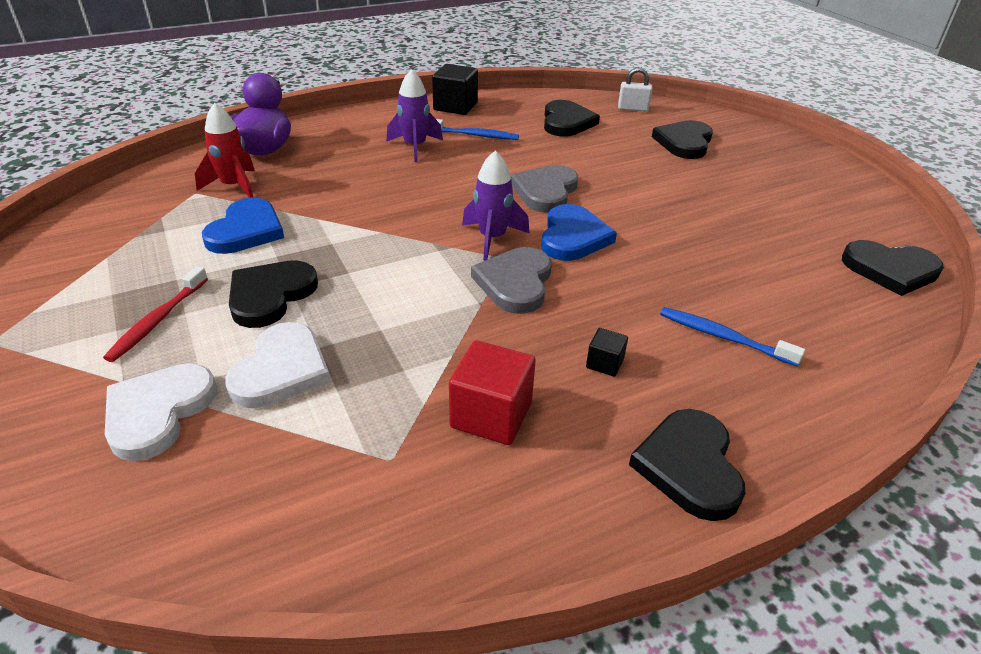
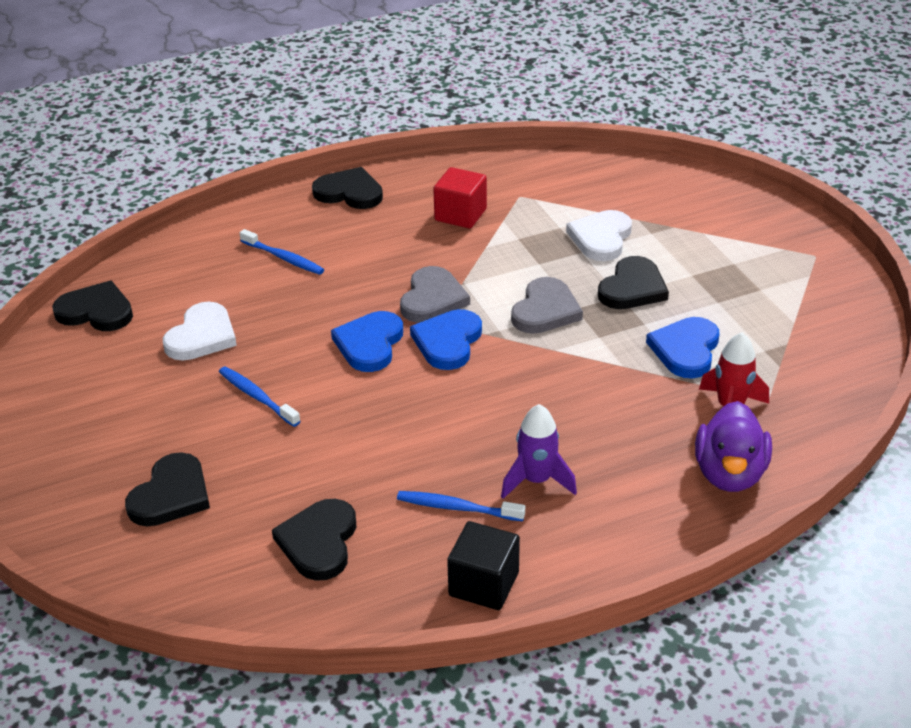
camera: 175 degrees left, 0 degrees up
red toothbrush [103,266,208,362] -> none
white heart [105,363,217,461] -> white heart moved to [163,302,237,361]
purple rocket [462,151,530,261] -> blue heart [410,309,482,370]
grey heart [511,165,578,213] -> grey heart moved to [511,277,583,334]
black cube [586,328,628,377] -> none
white padlock [618,67,653,112] -> none
black heart [629,409,745,521] -> black heart turned 75 degrees counterclockwise [312,167,383,209]
none -> blue toothbrush [219,366,301,427]

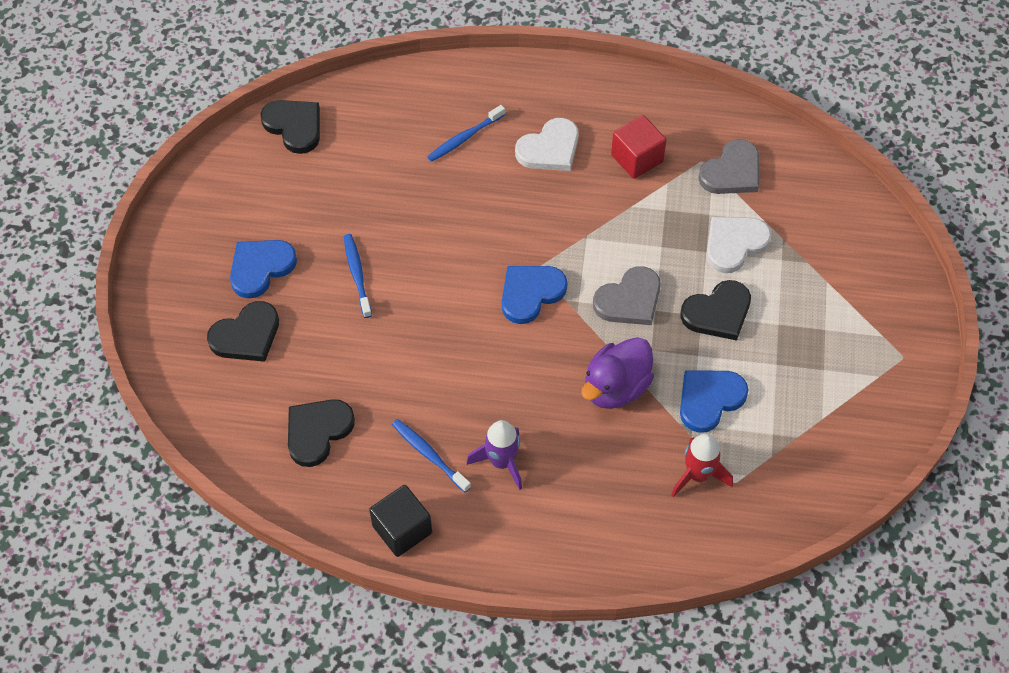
camera: 30 degrees right, 20 degrees up
white heart [163,302,237,361] -> white heart moved to [515,118,579,171]
blue toothbrush [240,229,324,275] -> blue toothbrush turned 75 degrees clockwise [427,105,505,162]
black heart [312,167,383,209] -> none
blue heart [331,311,403,372] -> blue heart moved to [230,240,297,299]
grey heart [400,266,470,323] -> grey heart moved to [698,139,759,194]
purple duck [695,401,772,492] -> purple duck moved to [581,337,654,409]

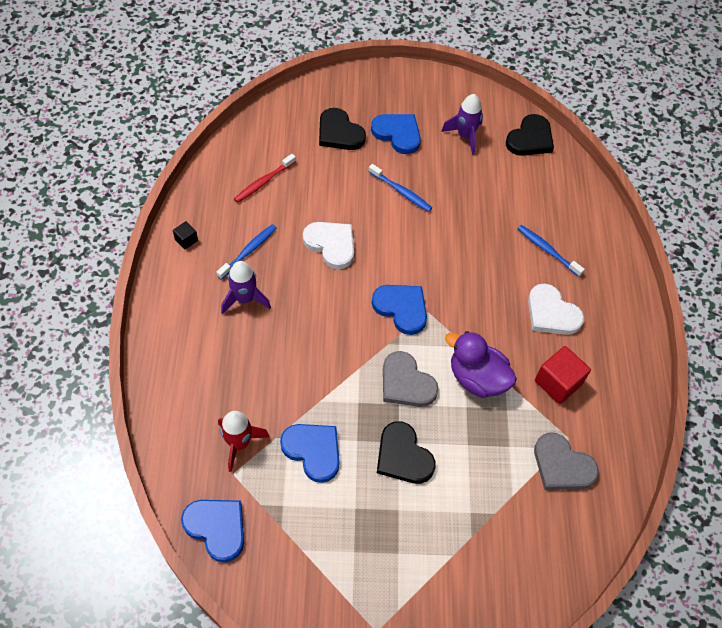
camera: 80 degrees right, 0 degrees up
black heart [288,399,355,467] -> red toothbrush [234,154,296,203]
blue toothbrush [344,234,372,318] -> blue toothbrush turned 60 degrees clockwise [369,164,432,212]
black cube [369,485,432,557] -> black cube [173,221,198,249], size x0.52
purple duck [581,337,654,409] -> purple duck moved to [445,331,517,398]
white heart [706,217,771,273] -> white heart moved to [303,222,354,269]
none -> blue heart [181,500,244,562]
none -> purple rocket [441,94,483,155]

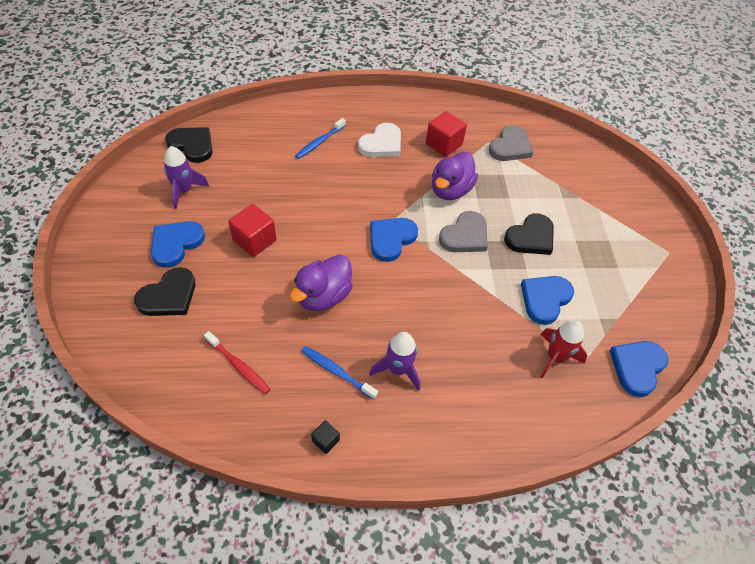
camera: 95 degrees left, 5 degrees down
white heart [303,222,354,269] -> purple duck [290,255,353,311]
blue toothbrush [369,164,432,212] -> red cube [228,204,276,257]

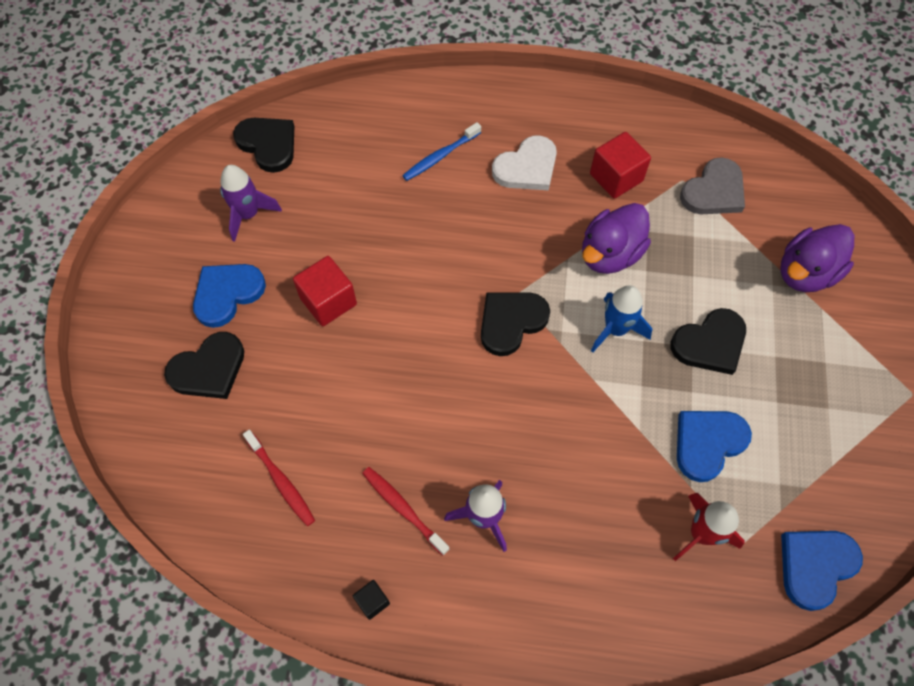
camera: 15 degrees right, 10 degrees up
purple duck [290,255,353,311] -> purple duck moved to [780,224,854,292]
blue toothbrush [301,346,378,400] -> red toothbrush [362,467,450,556]
blue heart [370,218,418,262] -> black heart [481,292,550,356]
grey heart [439,211,488,252] -> blue rocket [591,285,653,352]

